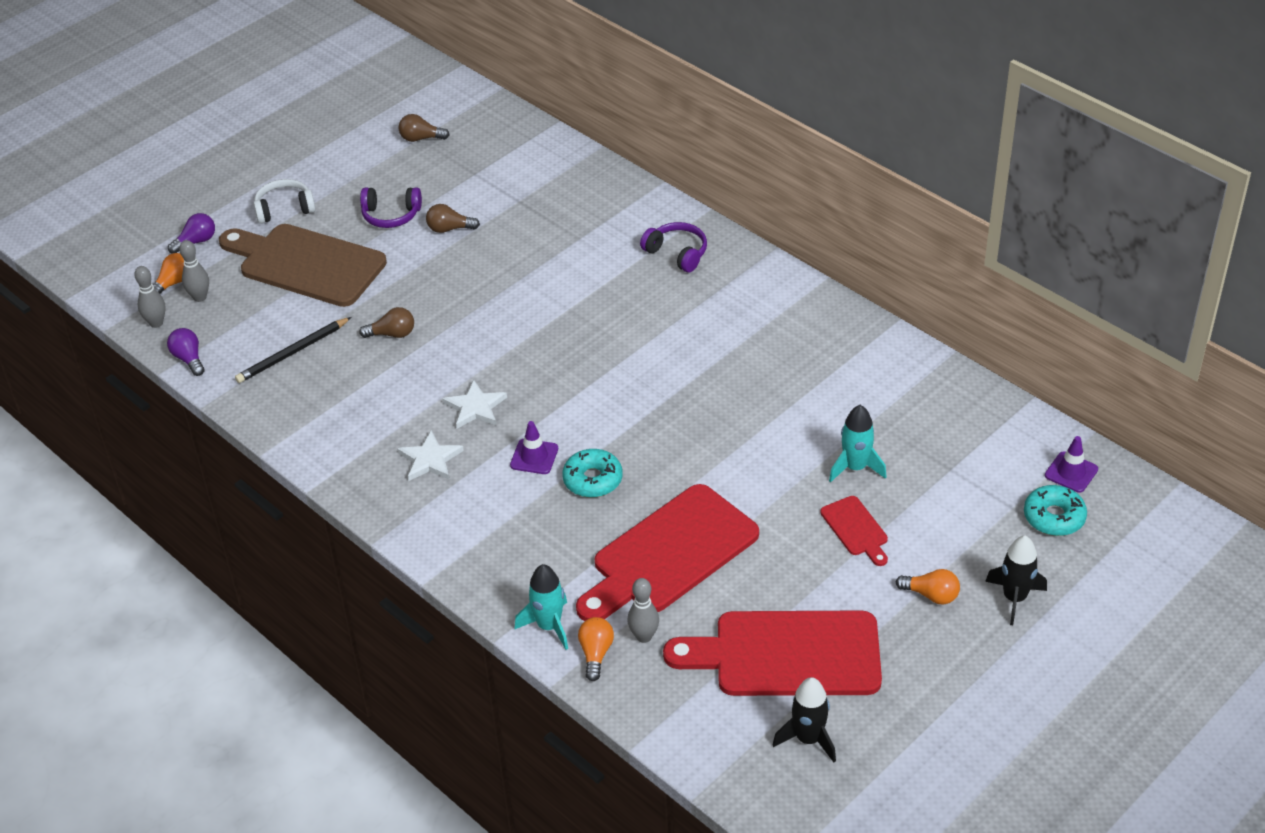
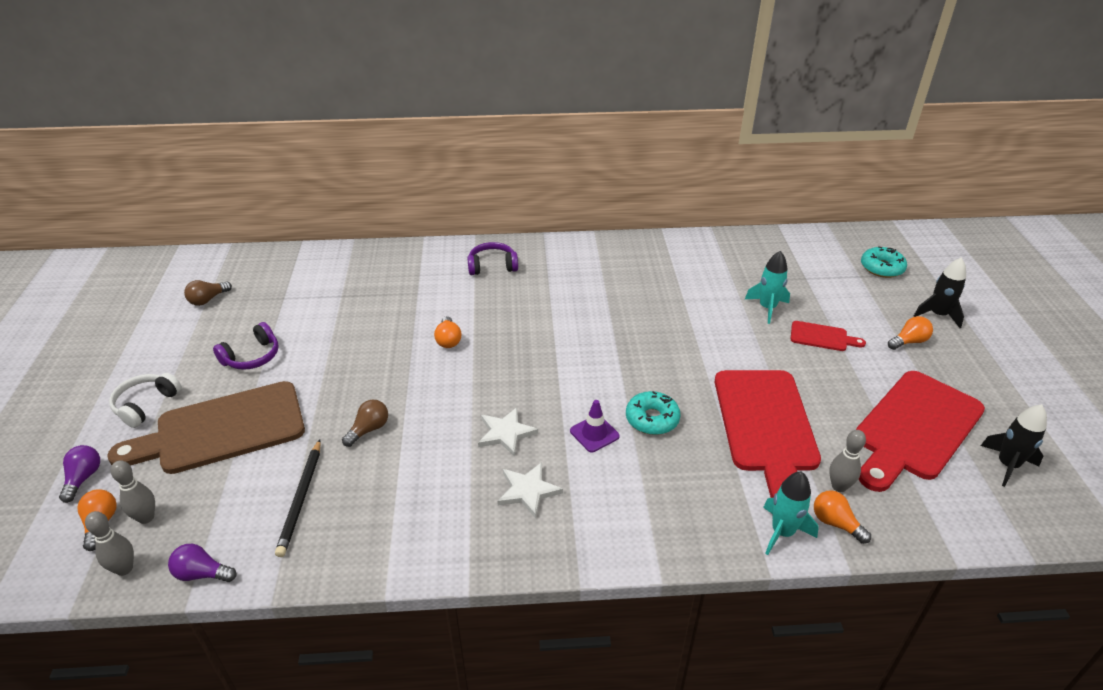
camera: 50 degrees left, 5 degrees down
brown light bulb [426,204,480,233] -> none
purple traffic cone [1045,436,1098,493] -> none
none -> orange light bulb [434,316,461,348]

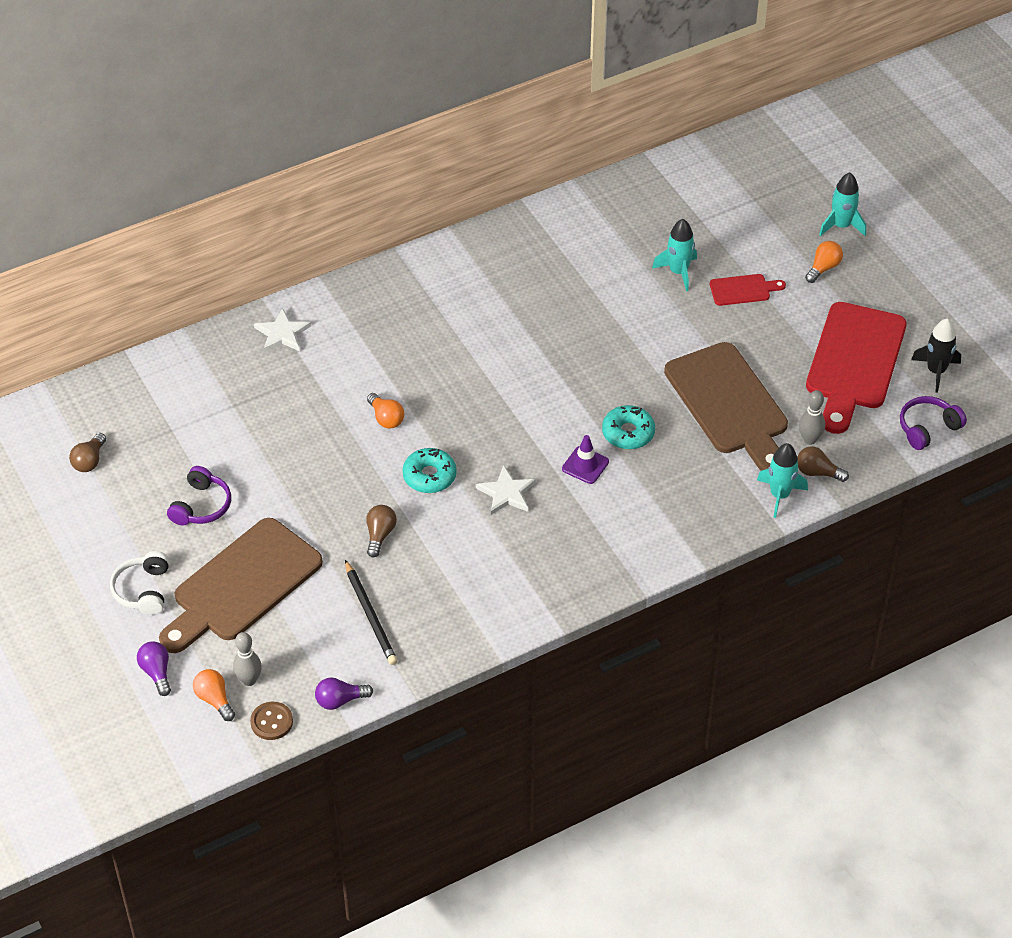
camera: 25 degrees left, 10 degrees up
grey bowling pin [85,511,134,576] -> brown button [250,702,293,740]
purple headphones [467,242,518,275] -> purple headphones moved to [900,396,967,450]
white star [497,462,563,518] -> white star moved to [254,308,311,352]
red cutting board [715,370,821,498] -> brown cutting board [664,342,788,471]
orange light bulb [814,490,871,544] -> brown light bulb [797,446,849,482]
turquoise donut [861,246,907,278] -> turquoise donut moved to [403,448,457,493]
black rocket [914,257,966,328] -> turquoise rocket [819,172,866,236]

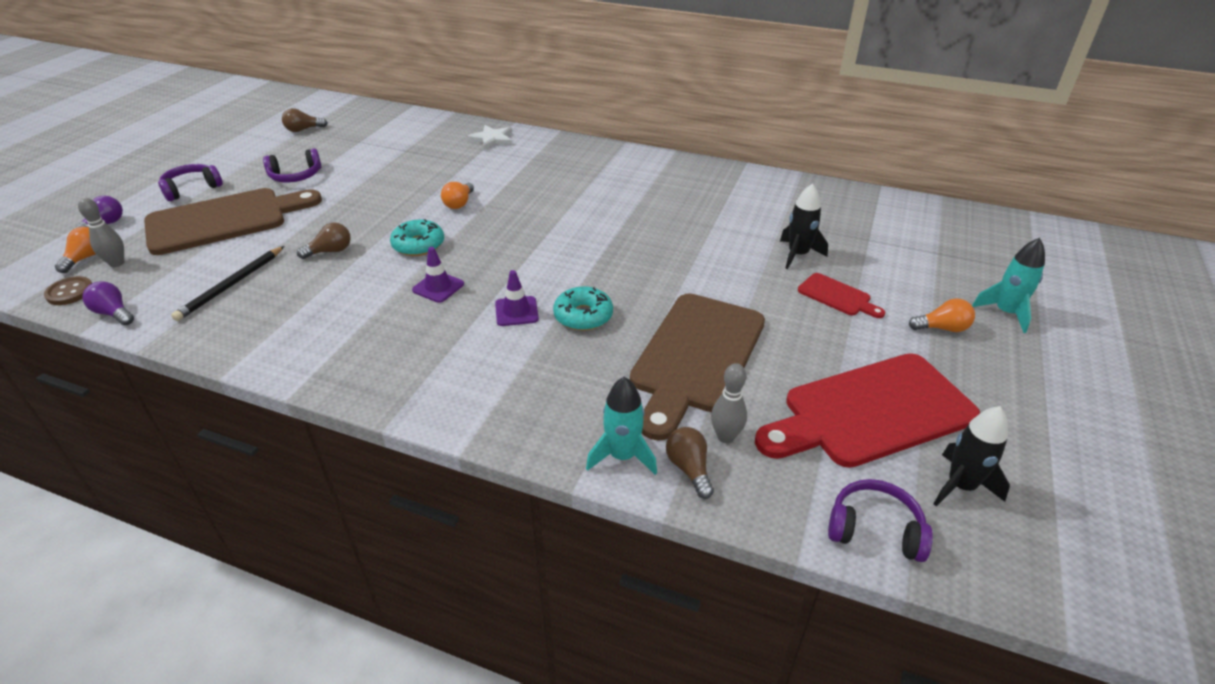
camera: 50 degrees right, 10 degrees down
white headphones [110,551,169,615] -> purple headphones [158,164,223,201]
brown cutting board [159,518,323,653] -> brown cutting board turned 150 degrees clockwise [144,188,322,255]
white star [476,465,536,515] -> purple traffic cone [412,247,464,303]
turquoise rocket [652,219,697,291] -> black rocket [780,183,828,269]

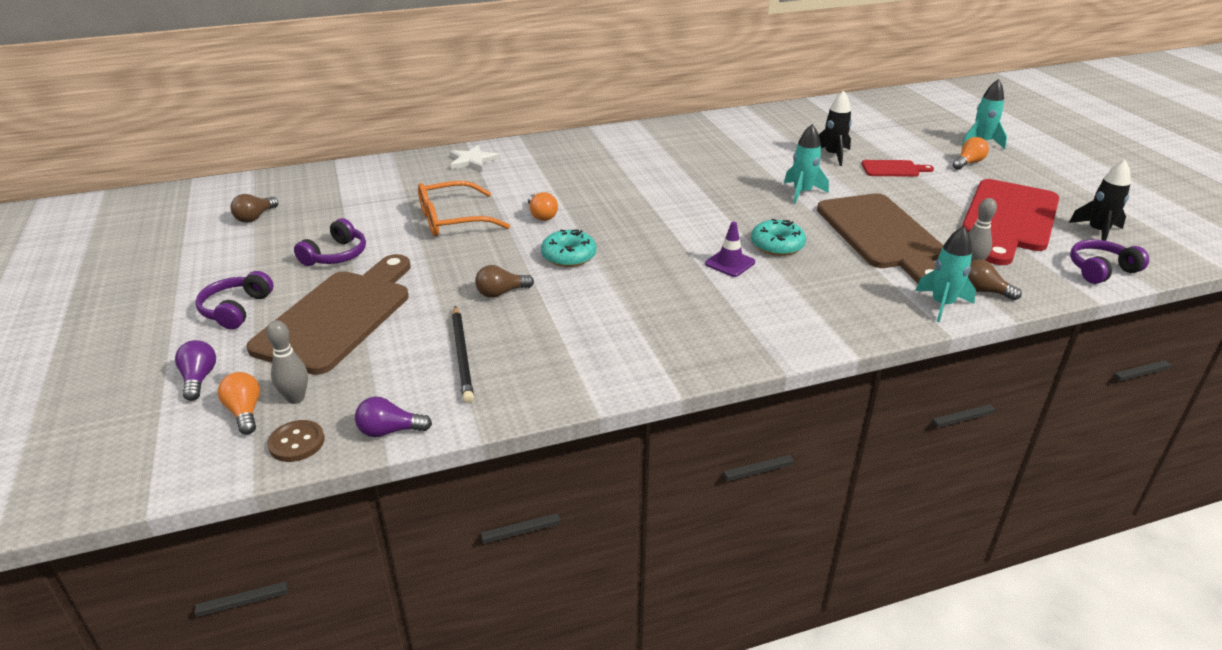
camera: 40 degrees left, 5 degrees down
brown light bulb [297,223,351,259] -> brown light bulb turned 135 degrees counterclockwise [475,265,534,298]
purple traffic cone [412,247,464,303] -> none
none -> orange glasses [418,181,510,237]
none -> turquoise rocket [784,124,829,204]

